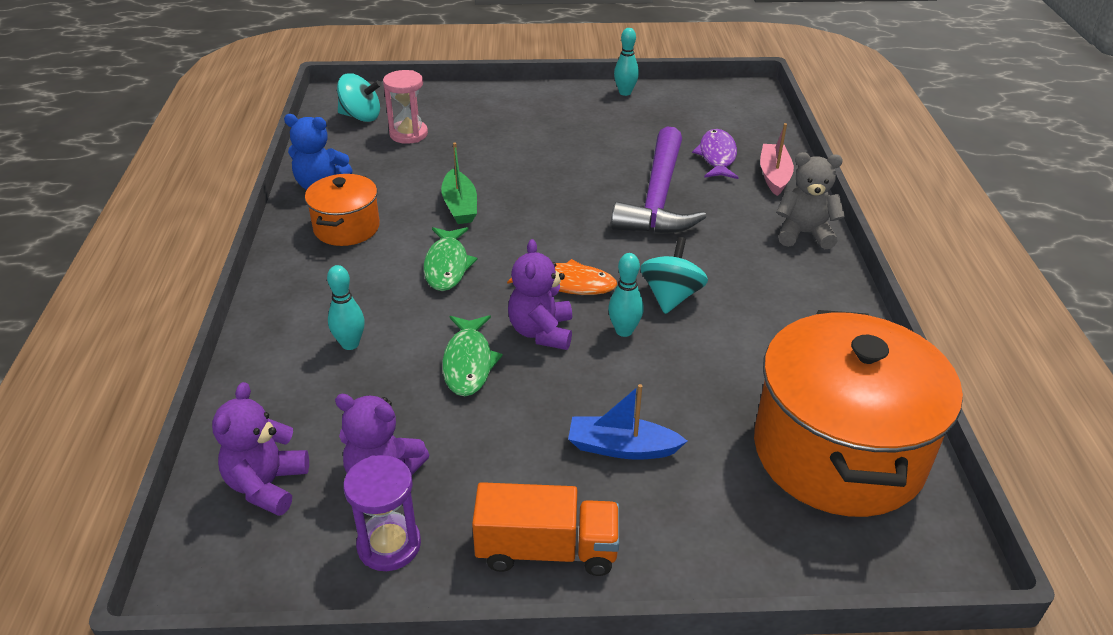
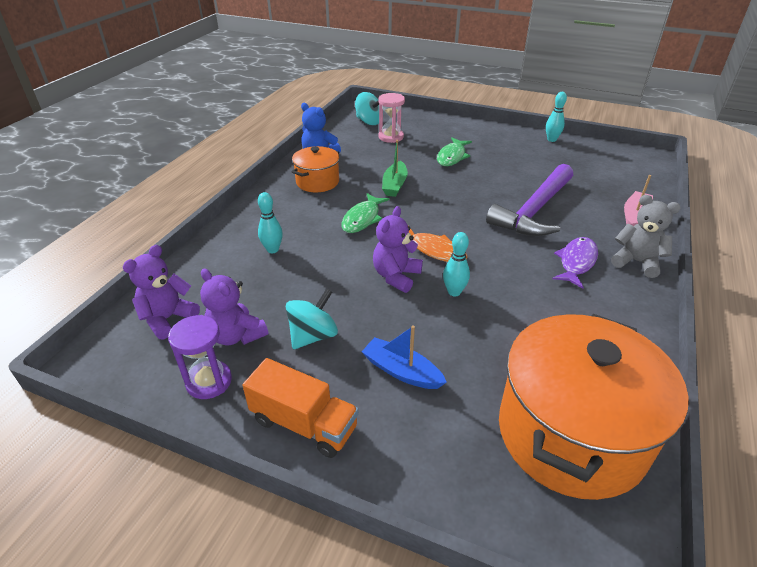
camera: 25 degrees right, 0 degrees up
green fish [442,315,503,396] -> green fish moved to [437,138,472,166]
turquoise spinning top [640,237,708,314] -> turquoise spinning top moved to [286,288,338,349]
purple fish [692,129,739,179] -> purple fish moved to [552,237,598,289]

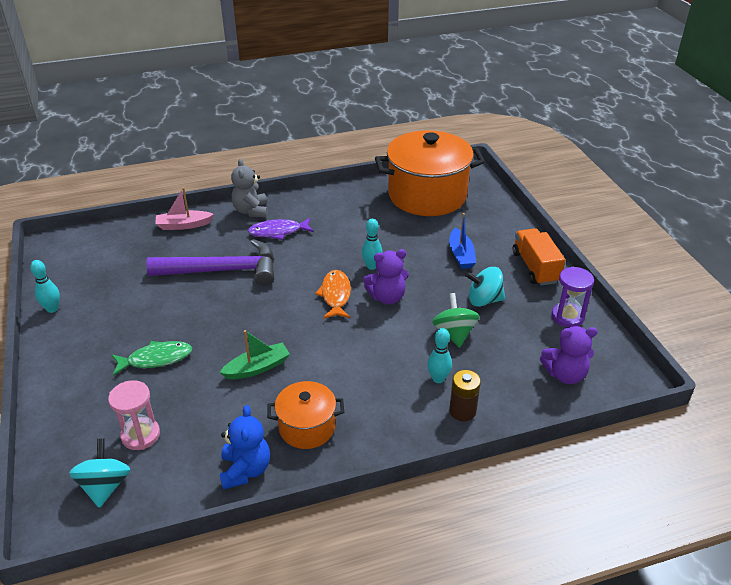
camera: 130 degrees left, 0 degrees up
purple teddy bear [200,268,268,345] -> none
green fish [341,193,390,233] -> none
none -> green spinning top [432,293,479,348]
none -> brown battery [449,370,481,421]

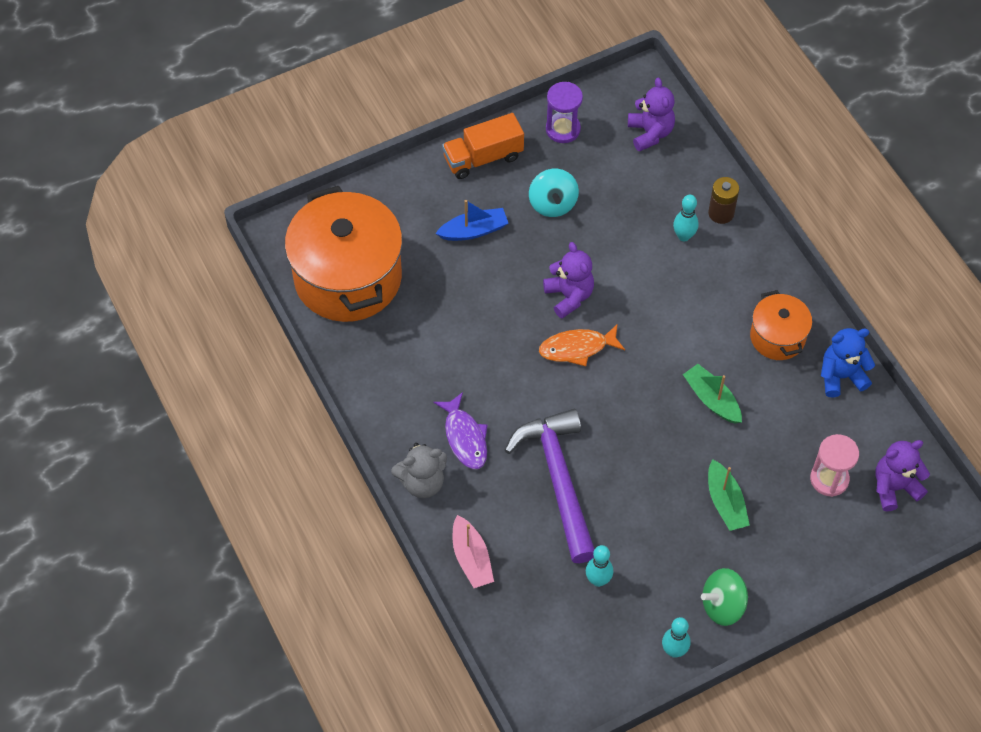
camera: 100 degrees left, 20 degrees up
turquoise spinning top [69,439,131,508] -> purple teddy bear [875,440,930,512]
green fish [112,341,192,376] -> green boat [708,459,750,531]
turquoise bowling pin [362,219,383,270] -> turquoise bowling pin moved to [586,545,613,587]
green spinning top [432,293,479,348] -> green spinning top moved to [701,568,748,626]

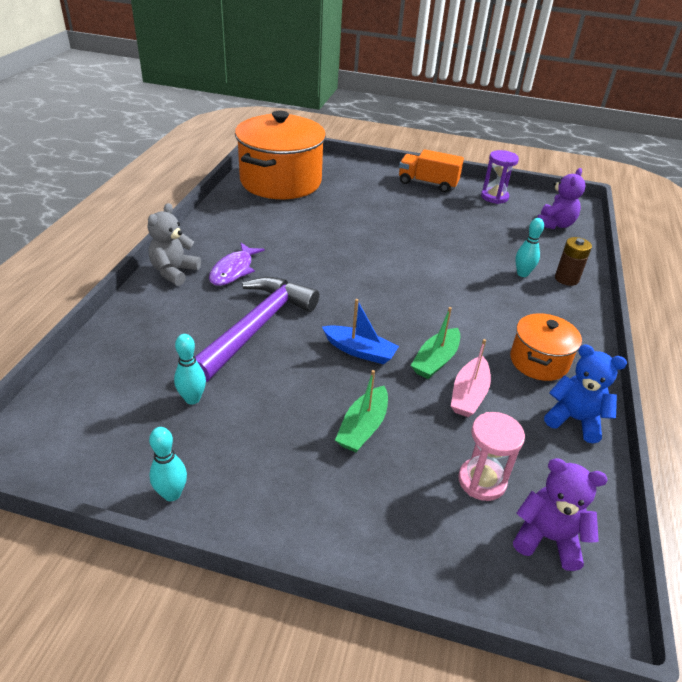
camera: 40 degrees right, 20 degrees down
grey teddy bear [391,443,447,498] -> grey teddy bear turned 90 degrees clockwise [148,203,201,286]
blue boat [435,200,508,241] -> blue boat moved to [322,299,399,364]
pink boat [453,515,494,588] -> pink boat moved to [451,339,491,417]
turquoise spinning top [529,169,579,217] -> none
orange fish [539,324,625,366] -> none
purple teddy bear [543,242,594,318] -> none
green boat [683,364,742,424] -> green boat turned 150 degrees counterclockwise [411,307,460,379]
green spinning top [701,568,748,626] -> none

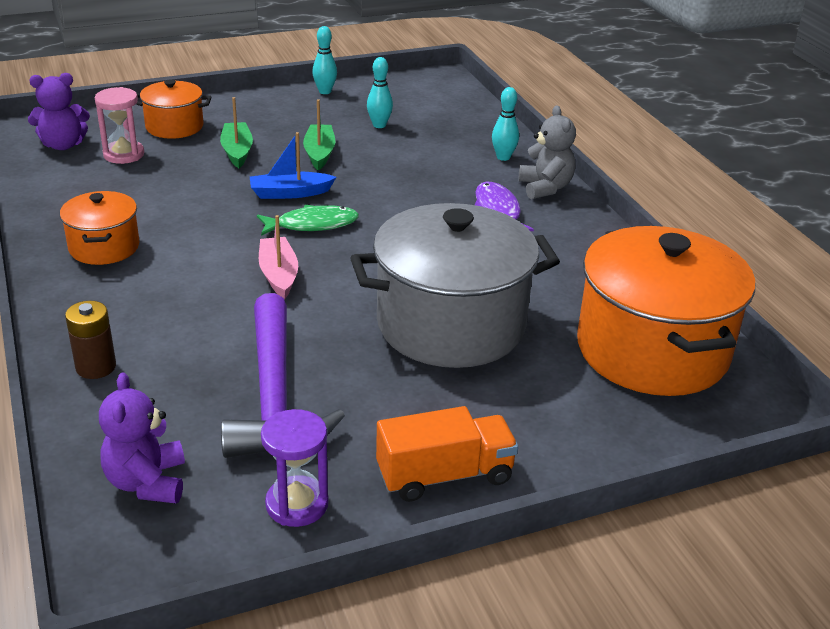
camera: 145 degrees right, 5 degrees down
purple hammer [195,277,319,382] -> purple hammer moved to [221,293,345,458]
green boat [411,307,460,379] -> green boat moved to [303,99,335,171]
pink boat [451,339,491,417] -> pink boat moved to [259,215,298,299]
turquoise bowling pin [515,218,544,277] -> turquoise bowling pin moved to [492,87,519,161]
blue teddy bear [544,344,627,443] -> none
none -> orange pot [136,79,211,139]
none -> green fish [257,205,359,236]
none -> grey pot [350,203,560,368]

